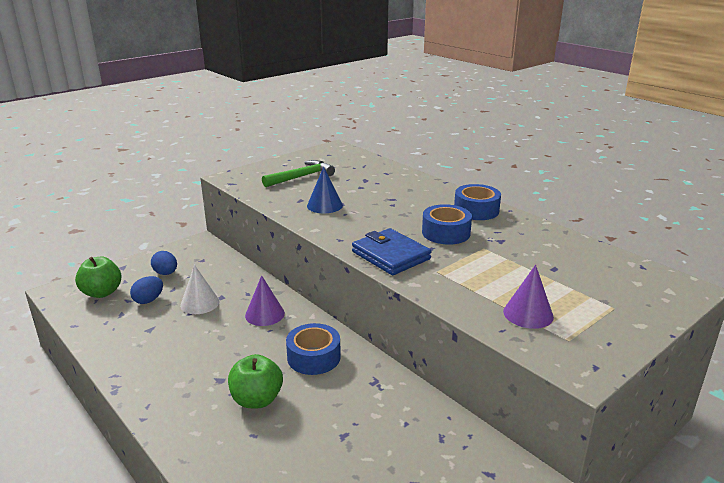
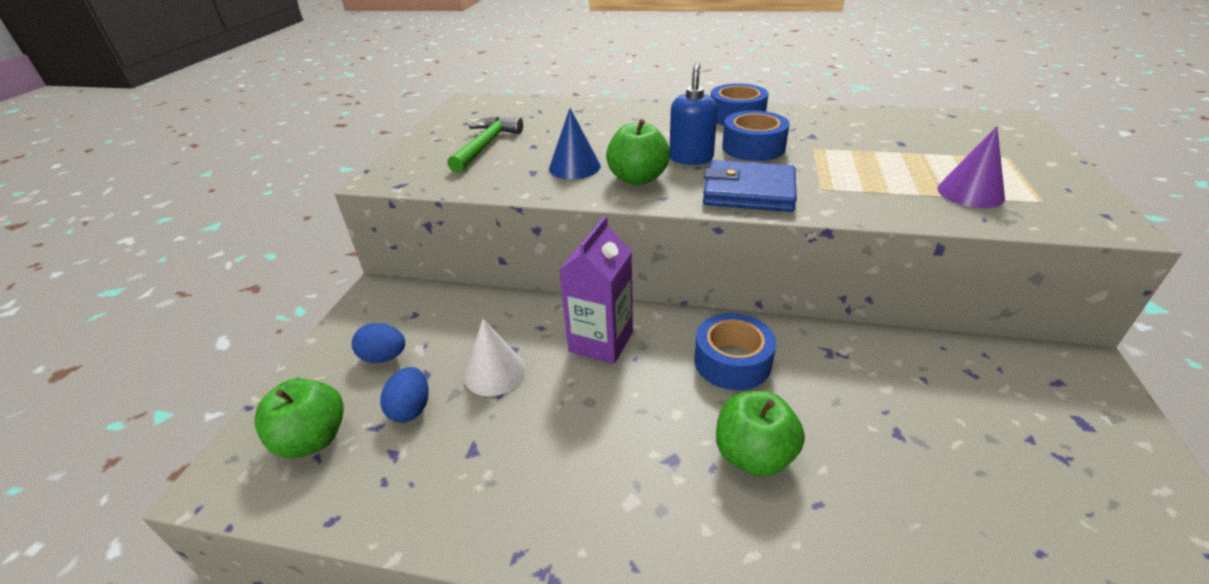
camera: 35 degrees left, 10 degrees up
purple cone [245,275,285,326] -> purple carton [559,216,633,364]
none -> green apple [606,119,670,185]
none -> blue soap dispenser [670,62,718,165]

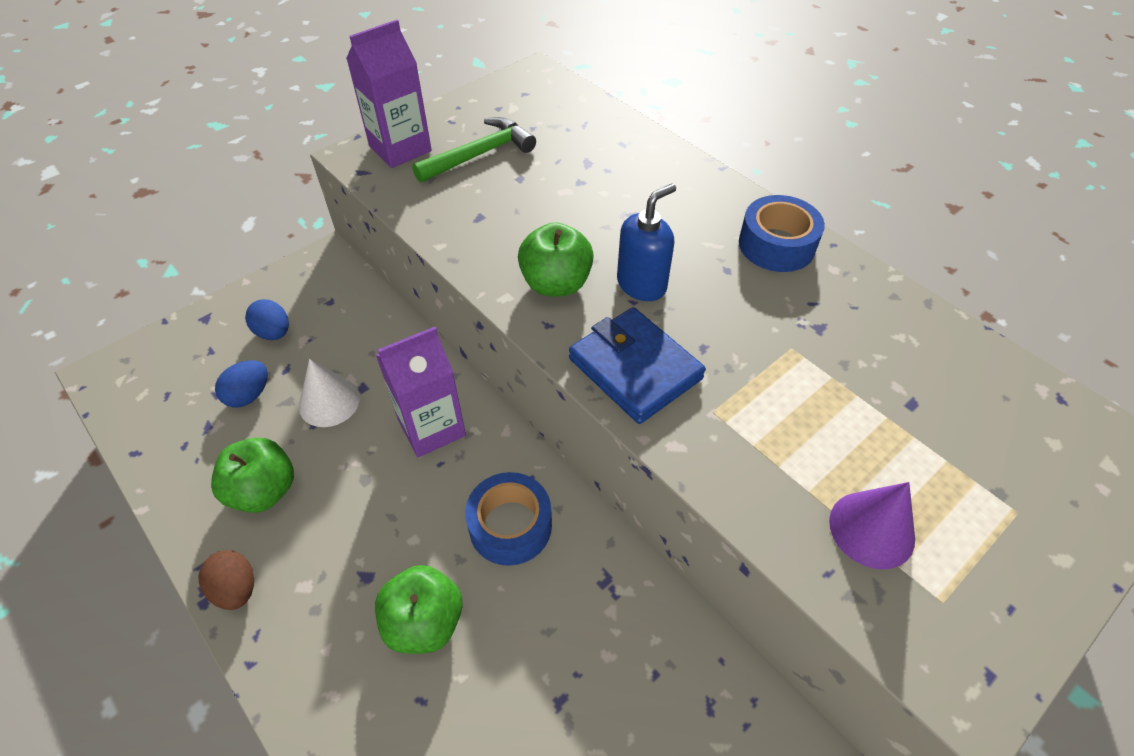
camera: 35 degrees right, 15 degrees up
green apple [254,378,344,458] -> green apple moved to [211,438,294,513]
blue cone [549,108,601,179] -> none
blue tape [722,111,790,161] -> none
none -> brown egg [198,550,254,610]
none -> purple carton [346,20,432,168]

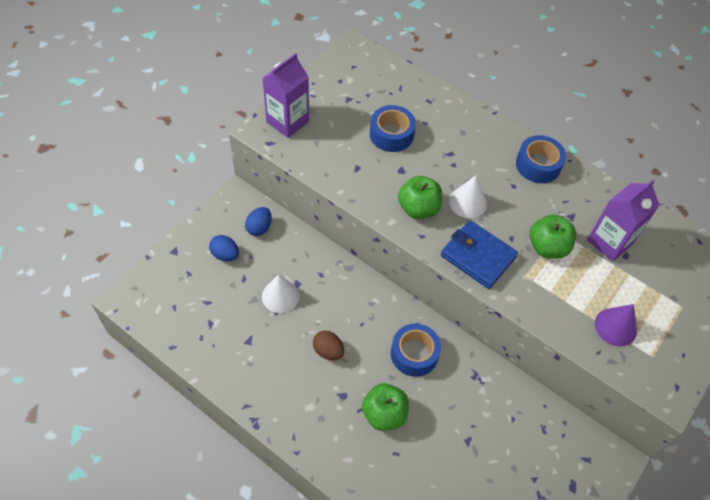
camera: 15 degrees left, 5 degrees up
brown egg [198,550,254,610] -> brown egg moved to [313,330,344,360]
green apple [211,438,294,513] -> green apple moved to [530,214,576,258]
blue egg [215,360,268,407] -> blue egg moved to [245,207,272,236]
purple carton [376,327,466,458] -> purple carton moved to [587,180,660,262]
green hammer [412,117,536,183] -> none
blue soap dispenser [617,184,676,301] -> white cone [449,175,487,218]
none -> blue tape [370,105,416,152]

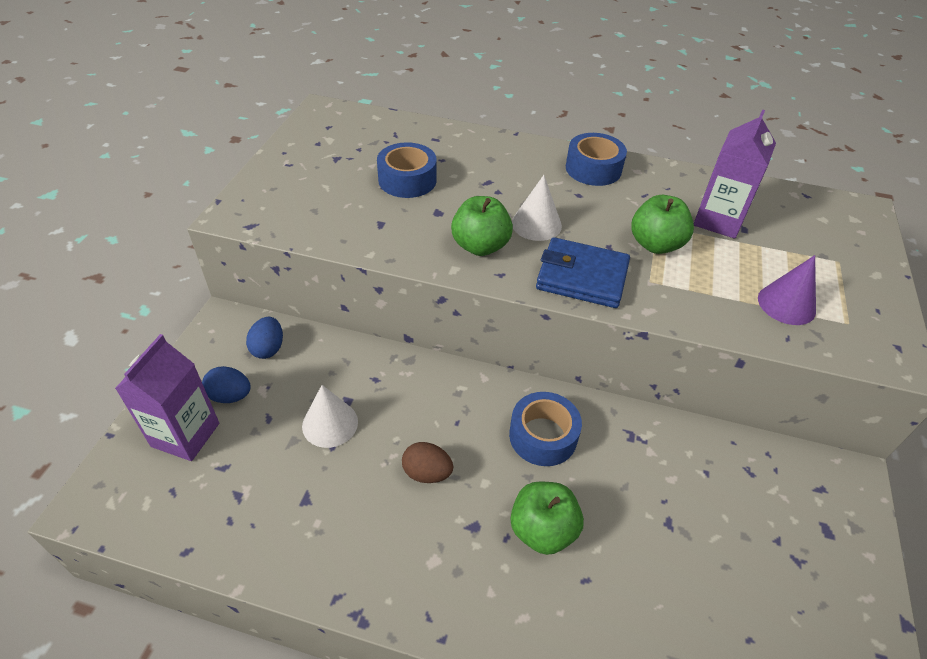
camera: 20 degrees left, 10 degrees down
purple carton [263,53,309,138] -> purple carton moved to [115,334,219,461]

